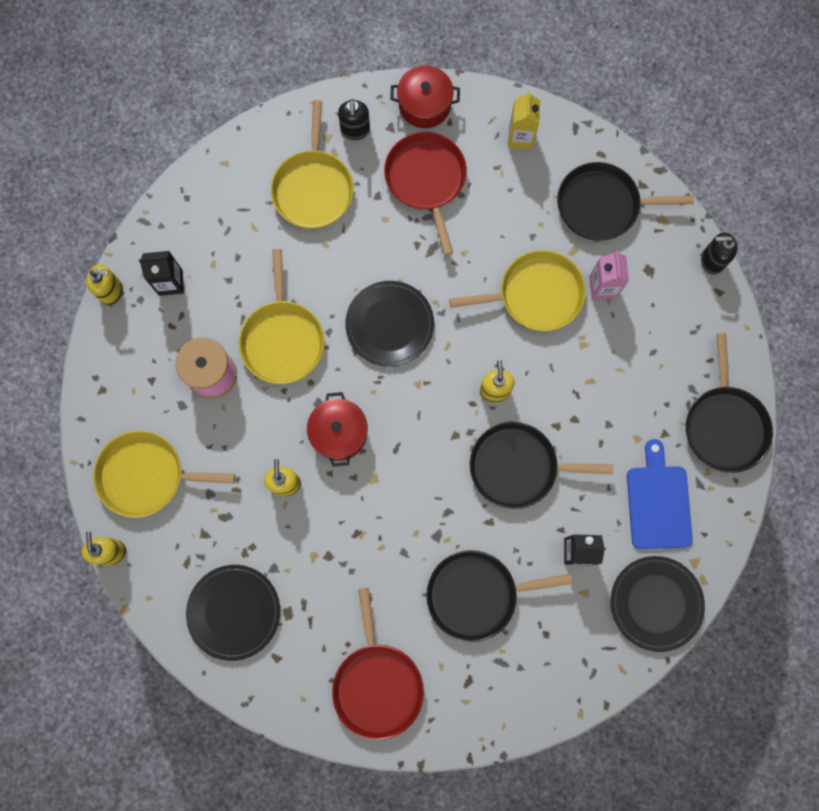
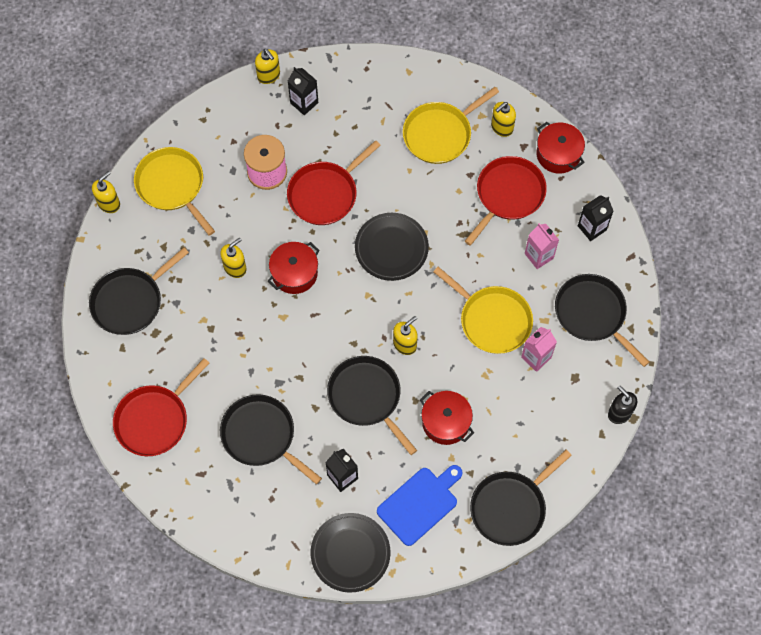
camera: 50 degrees right, 10 degrees down
black plate [186,565,280,661] -> black pan [89,248,189,335]
yellow pan [239,249,324,384] -> red pan [287,140,381,225]
black soap dispenser [338,99,370,140] -> yellow soap dispenser [491,102,516,137]
yellow carton [508,91,540,149] -> black carton [578,195,613,241]
none -> red pot [420,391,474,445]
none -> pink carton [525,223,559,269]

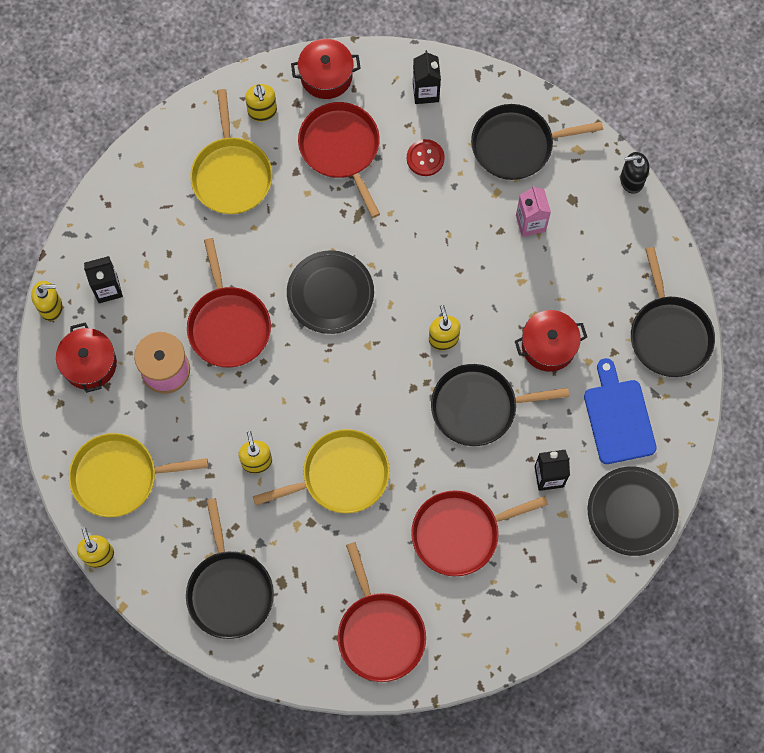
camera: 60 degrees left, 5 degrees up
black pan [220,394,322,484] -> red pan [411,490,548,576]
red pot [267,242,320,294] -> red pot moved to [56,322,117,393]
yellow pan [433,267,533,354] -> yellow pan moved to [253,429,390,514]
pink carton [525,223,559,269] -> red button [407,139,445,176]

